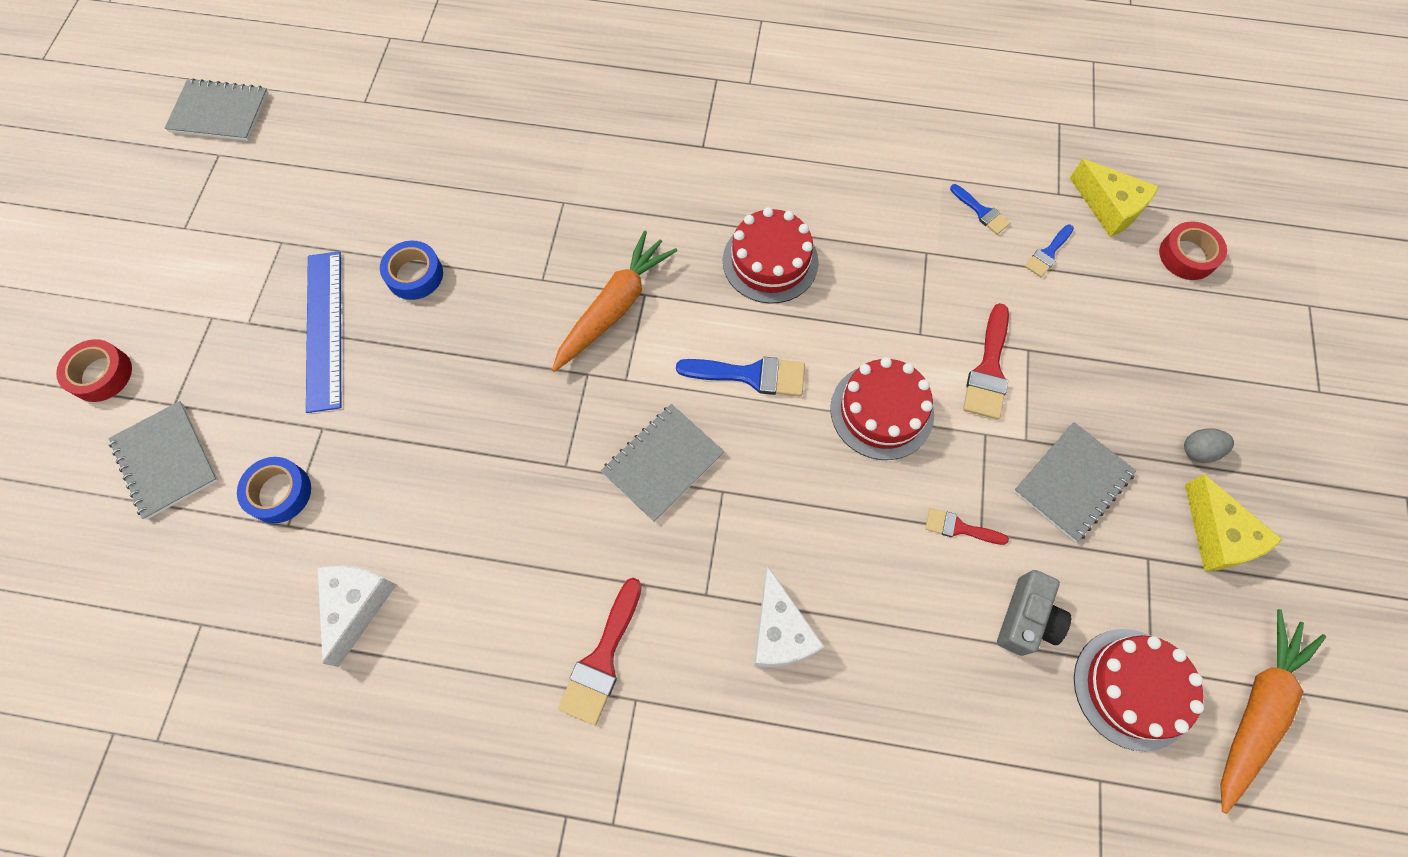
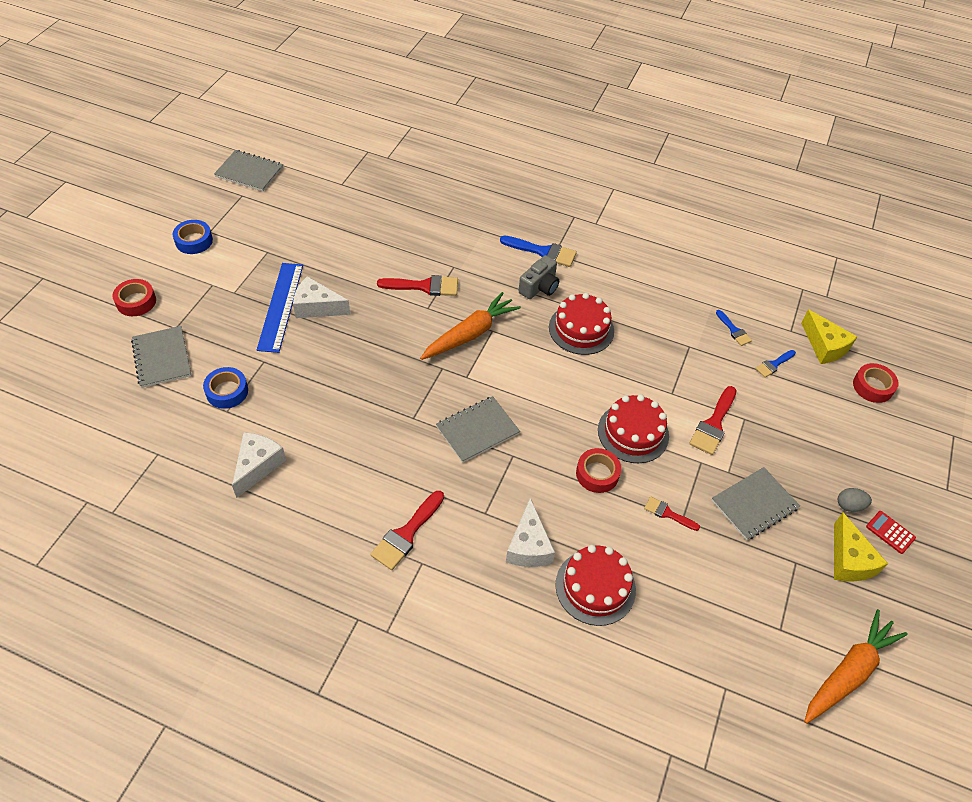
camera: 10 degrees right, 15 degrees down
blue tape [380,241,443,300] -> blue tape moved to [173,220,213,254]
blue brush [676,357,805,396] -> blue brush moved to [500,236,577,267]
grey camera [997,570,1071,656] -> grey camera moved to [519,255,559,299]
red cake [1074,629,1204,751] -> red cake moved to [555,545,636,626]
none -> white cheese [293,276,350,318]
none -> red brush [377,275,458,296]
none -> red tape [576,448,621,493]
none -> red calculator [866,511,916,554]

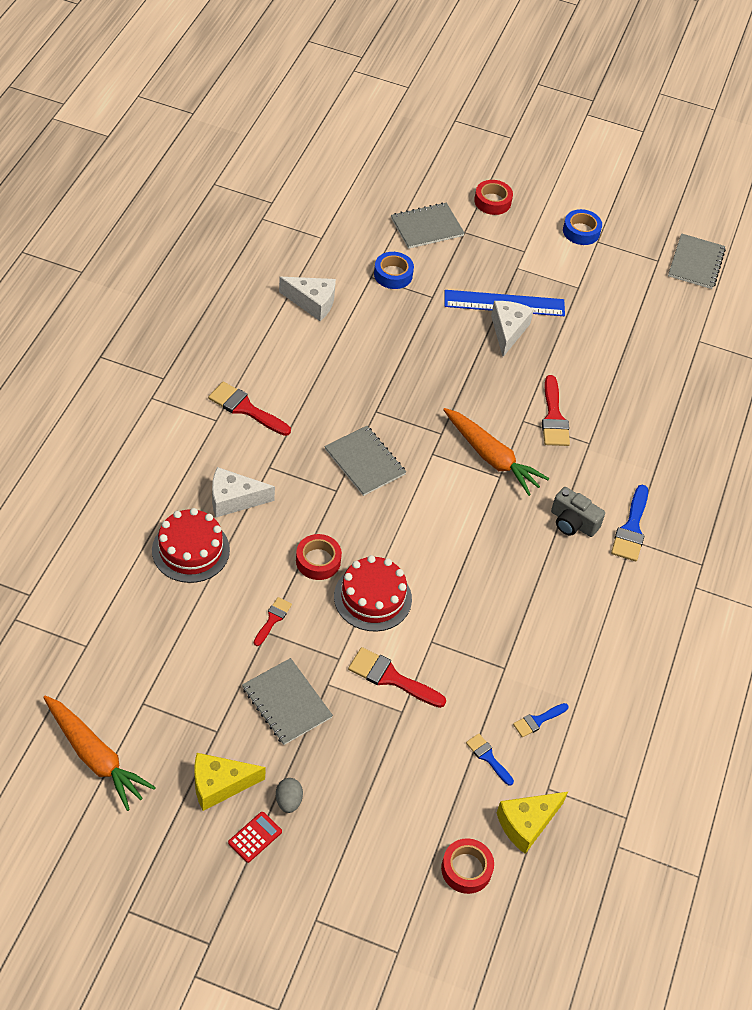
camera: 85 degrees right, 0 degrees up
red cake [549,293,614,355] -> none

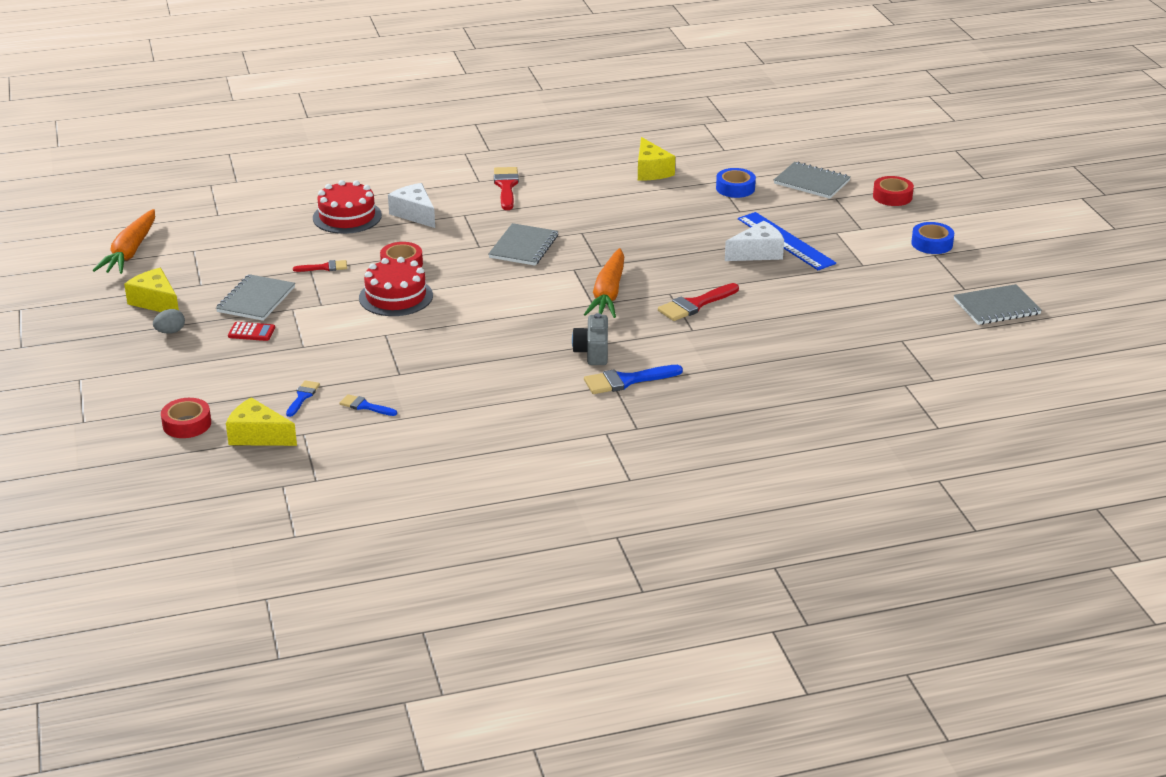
camera: 60 degrees right, 20 degrees down
red calculator [228,812,282,863] -> red calculator moved to [228,322,275,341]
white cheese [279,277,336,321] -> yellow cheese [638,137,675,180]
red brush [348,647,446,708] -> none

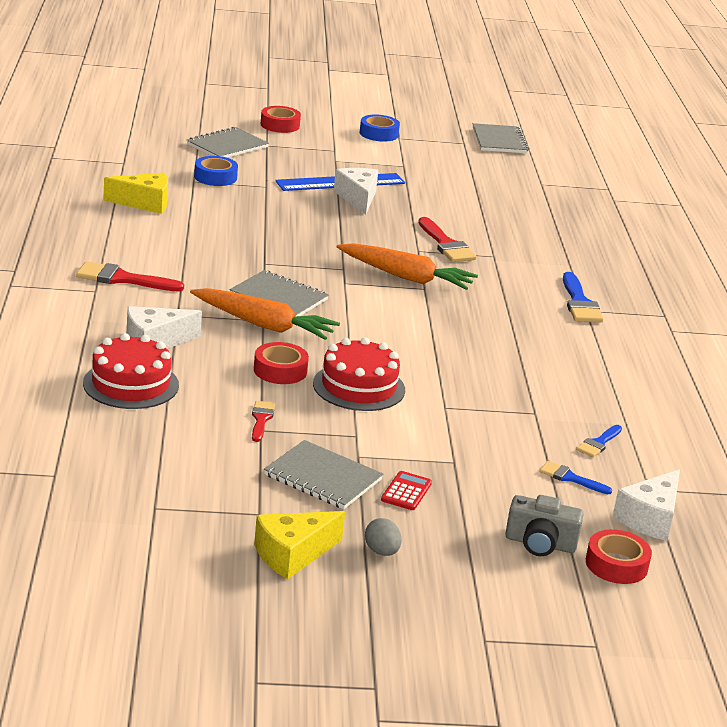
camera: 80 degrees left, 5 degrees down
orange carrot [93,209,155,274] -> orange carrot moved to [190,288,340,340]
yellow cheese [226,397,297,446] -> white cheese [612,469,680,541]
grey camera [572,313,608,365] -> grey camera moved to [505,495,584,556]

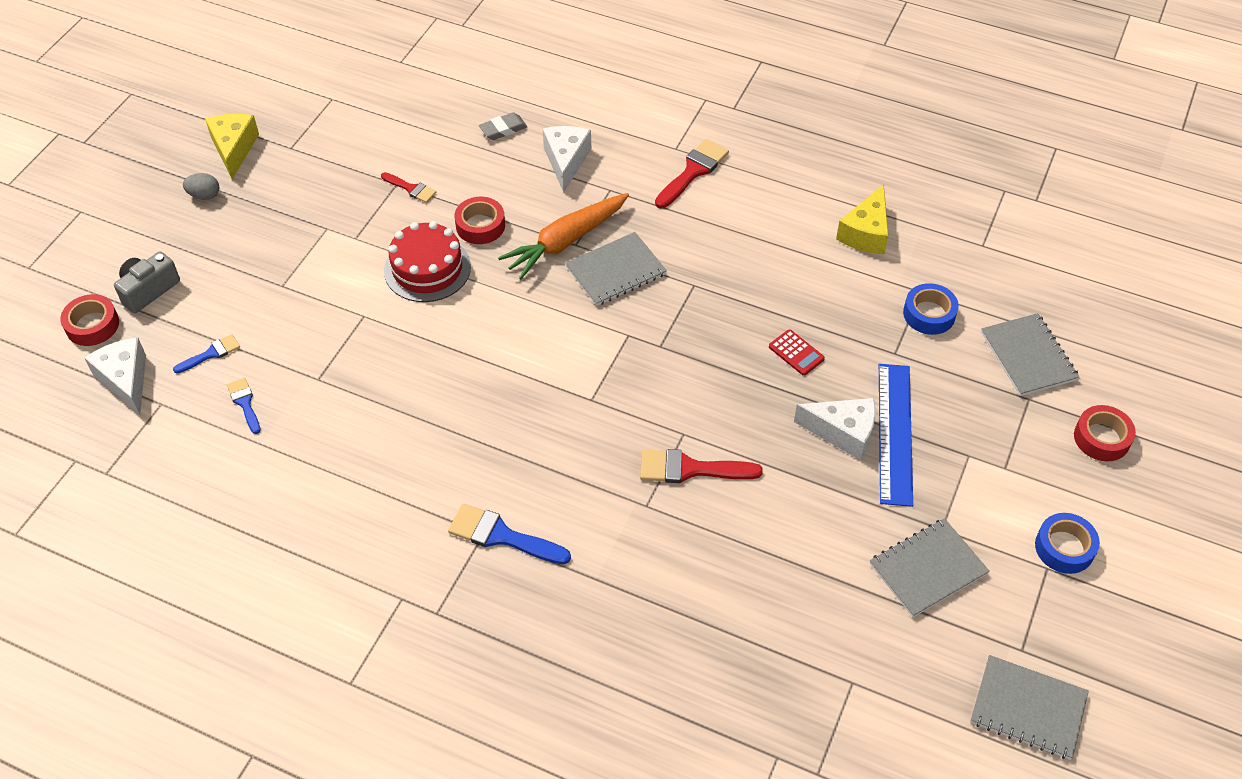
camera: 120 degrees right, 25 degrees up
red cake [83,333,179,409] -> grey eraser [479,112,527,140]
grey notebook [264,440,383,509] -> grey notebook moved to [870,518,990,617]
orange carrot [337,243,478,290] -> none
red calculator [381,471,432,510] -> red calculator moved to [769,329,825,376]

